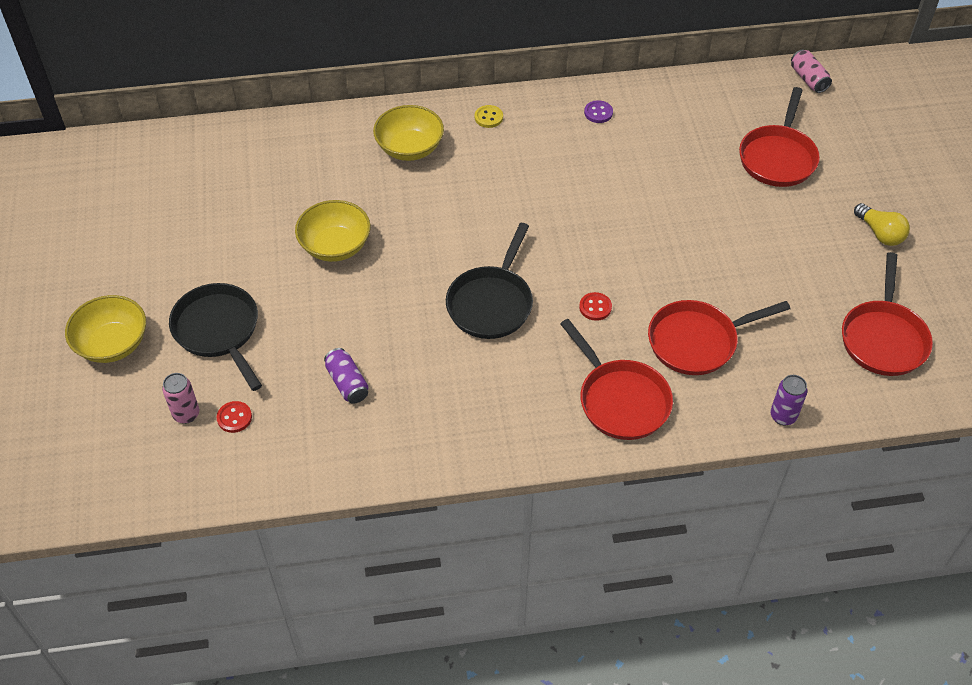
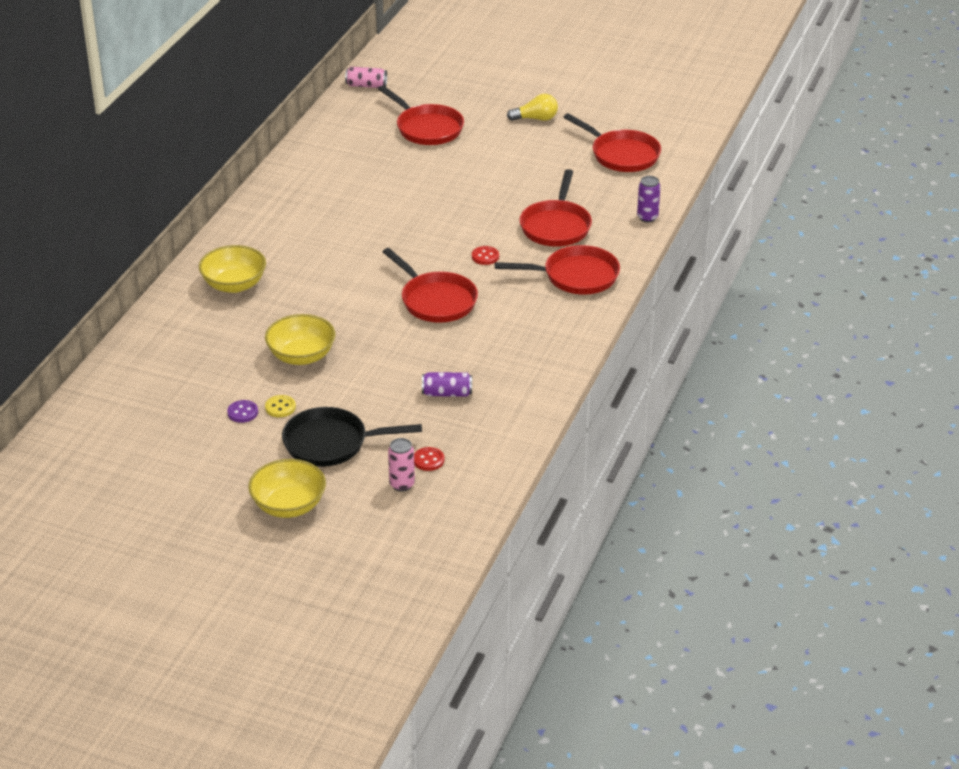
camera: 60 degrees left, 15 degrees down
black pan [446,223,533,339] -> red pan [383,248,478,323]
yellow button [475,105,503,128] -> yellow button moved to [265,395,296,417]
purple button [584,100,613,123] -> purple button moved to [227,400,258,423]

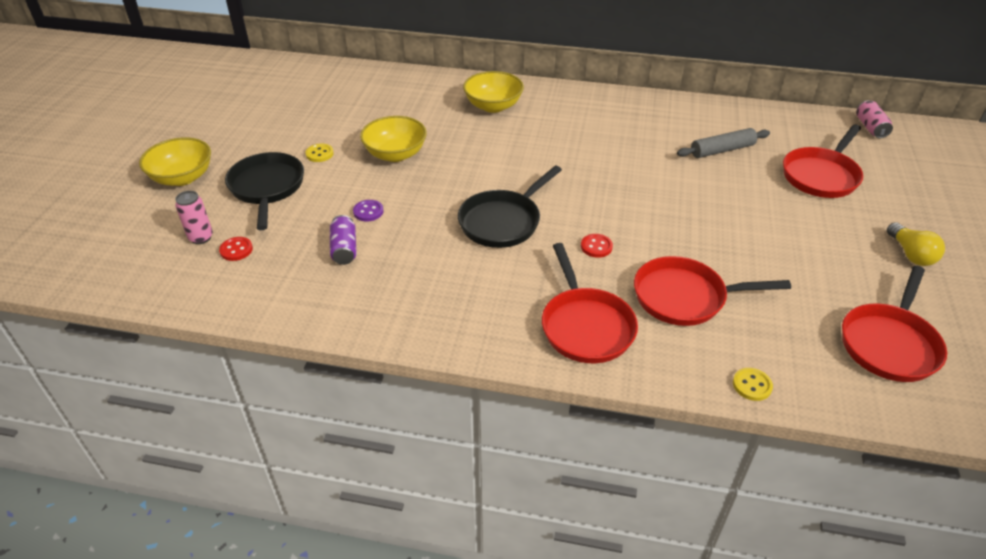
camera: 80 degrees right, 5 degrees up
purple button [227,400,258,423] -> purple button moved to [353,200,383,222]
red pan [383,248,478,323] -> black pan [458,166,562,248]
purple can [637,176,661,222] -> yellow button [733,368,773,401]
none -> grey rolling pin [677,128,770,158]

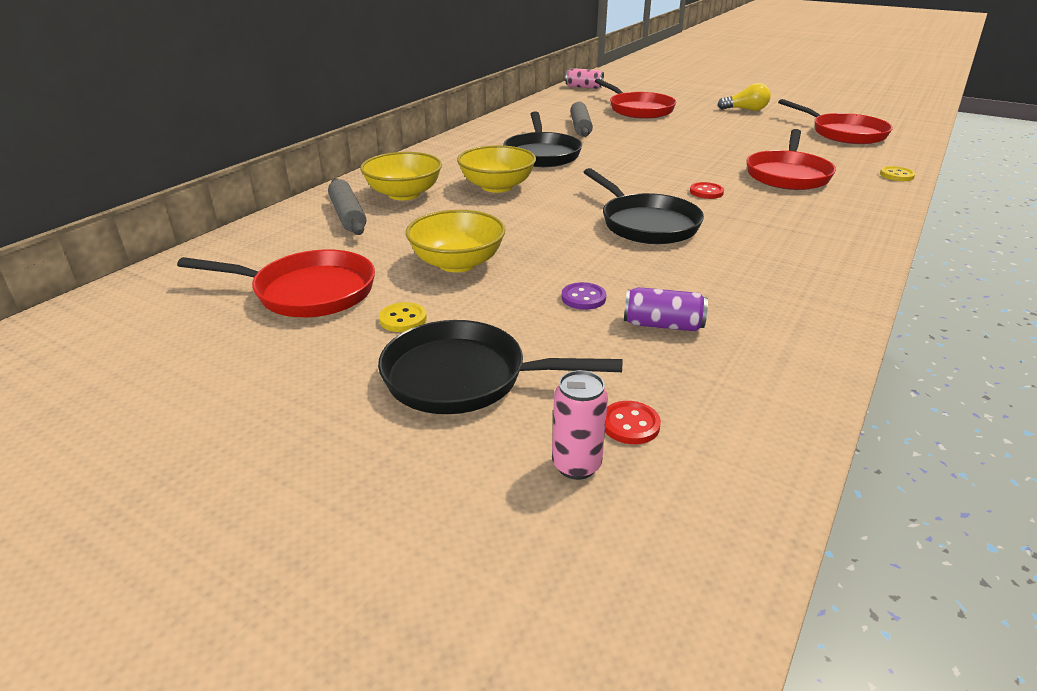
camera: 70 degrees left, 10 degrees down
yellow bowl [139,137,211,186] -> yellow bowl moved to [457,145,536,193]
red pan [542,243,638,363] -> red pan moved to [177,249,375,317]
none -> grey rolling pin [328,178,366,235]
none -> black pan [503,112,582,167]

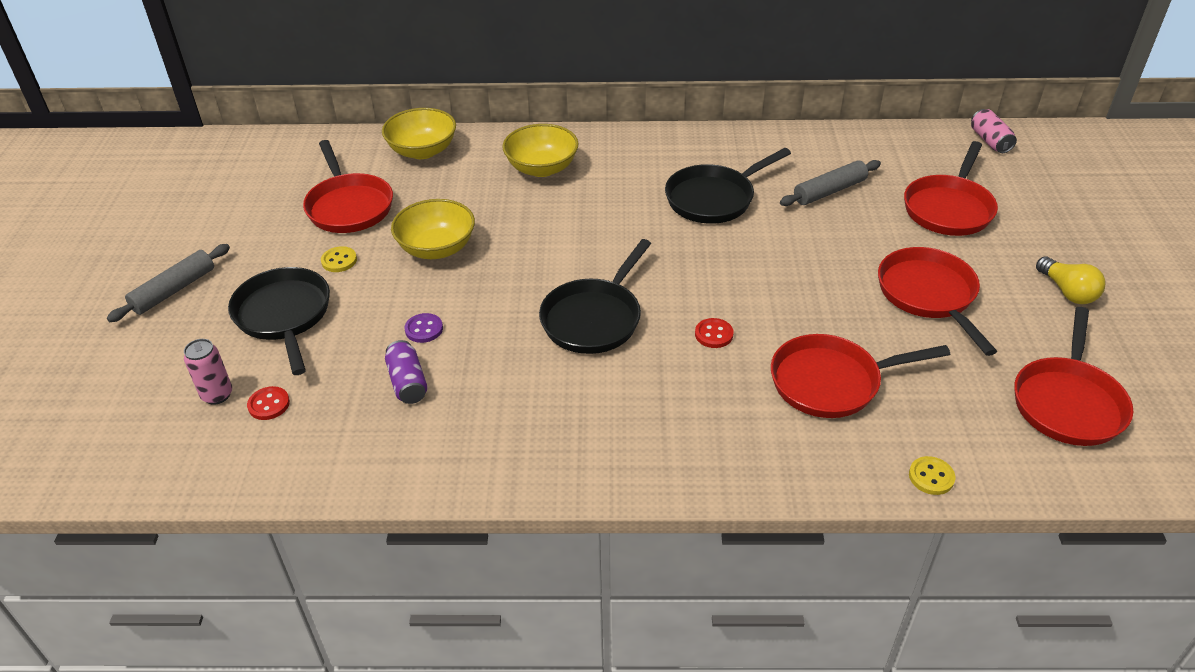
camera: 60 degrees right, 10 degrees up
grey rolling pin [328,178,366,235] -> grey rolling pin moved to [107,244,230,322]
yellow bowl [457,145,536,193] -> yellow bowl moved to [382,108,456,159]
none -> red pan [878,247,997,356]

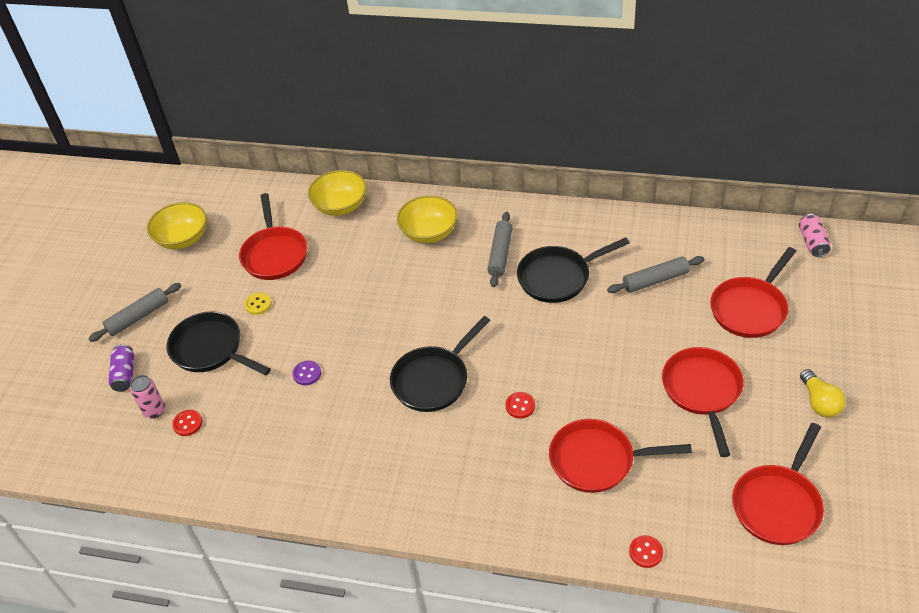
camera: 15 degrees right, 5 degrees up
black pan [228,267,330,375] -> black pan turned 45 degrees counterclockwise [167,311,271,376]
purple can [385,340,428,404] -> purple can moved to [108,344,134,392]
yellow bowl [391,199,475,259] -> yellow bowl moved to [147,202,207,249]
yellow button [909,456,955,495] -> red button [629,535,663,568]
none -> grey rolling pin [488,212,513,287]

